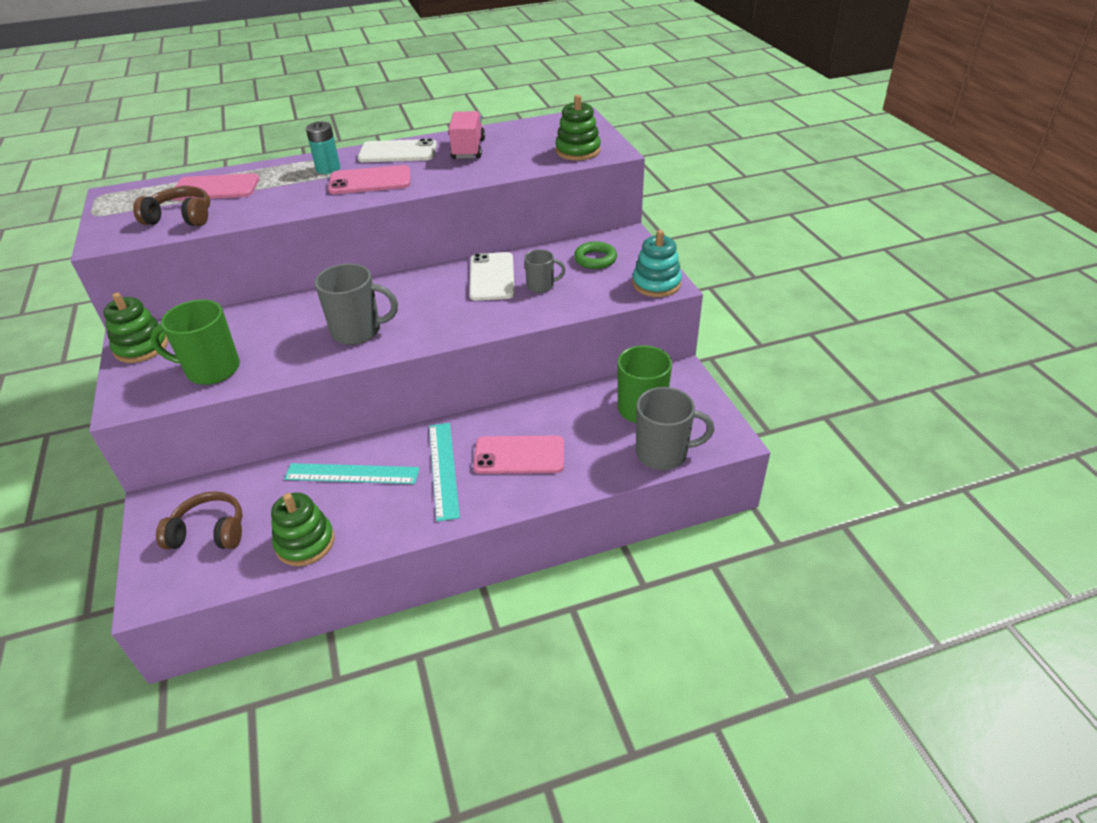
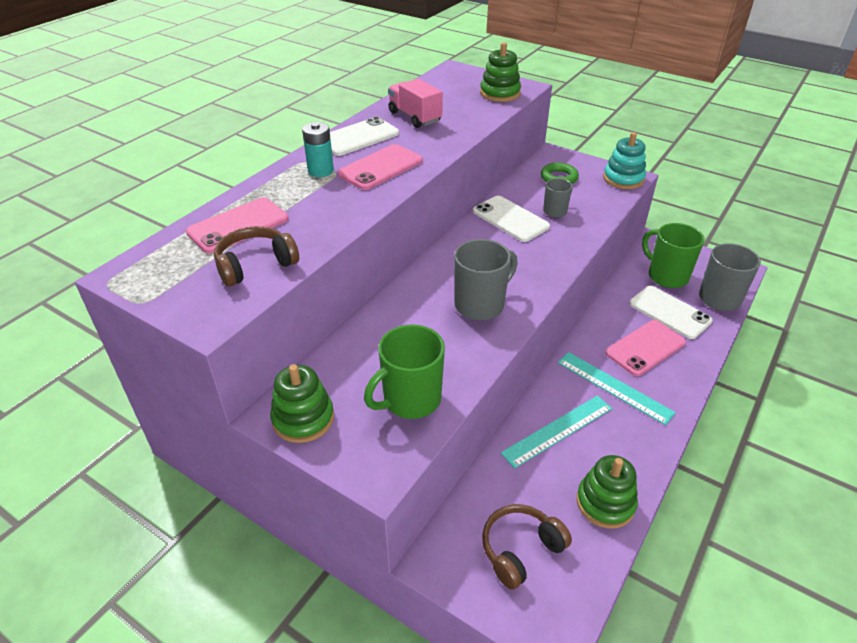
camera: 40 degrees left, 0 degrees up
none -> white phone [629,286,713,339]

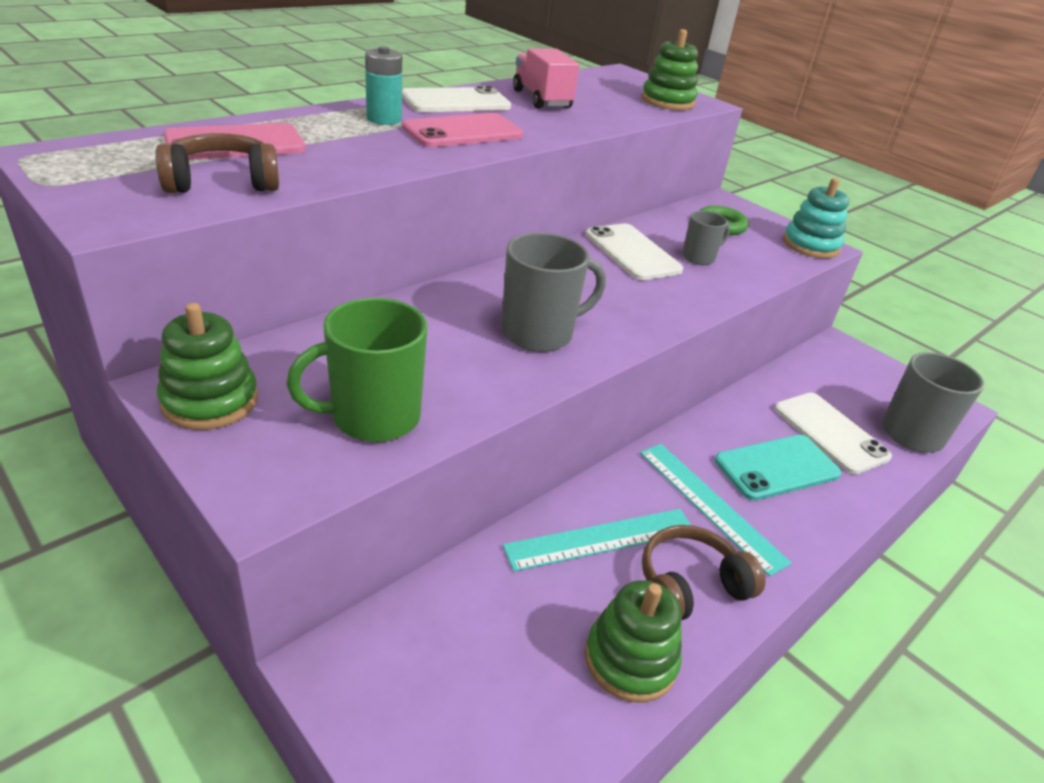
camera: 10 degrees right, 5 degrees down
brown headphones [482,504,572,590] -> brown headphones moved to [642,525,765,620]
pink phone [606,320,686,376] -> turquoise phone [715,435,841,501]
green mug [642,223,705,288] -> none

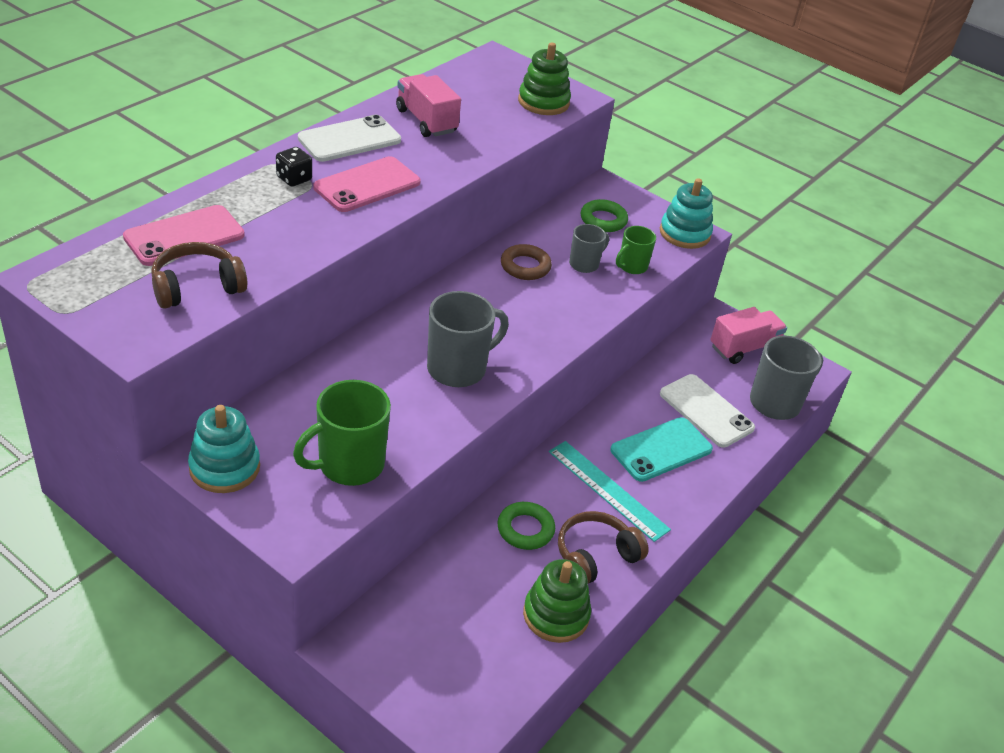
camera: 10 degrees left, 5 degrees up
green stacking toy [157,303,258,430] -> turquoise stacking toy [188,405,260,493]
turquoise battery [365,46,402,125] -> black dice [276,147,312,187]
turquoise ruler [503,509,691,571] -> green ring [497,502,555,550]
white phone [586,223,683,280] -> brown ring [501,244,552,280]
none -> green mug [616,226,656,274]
none -> pink truck [710,307,787,364]

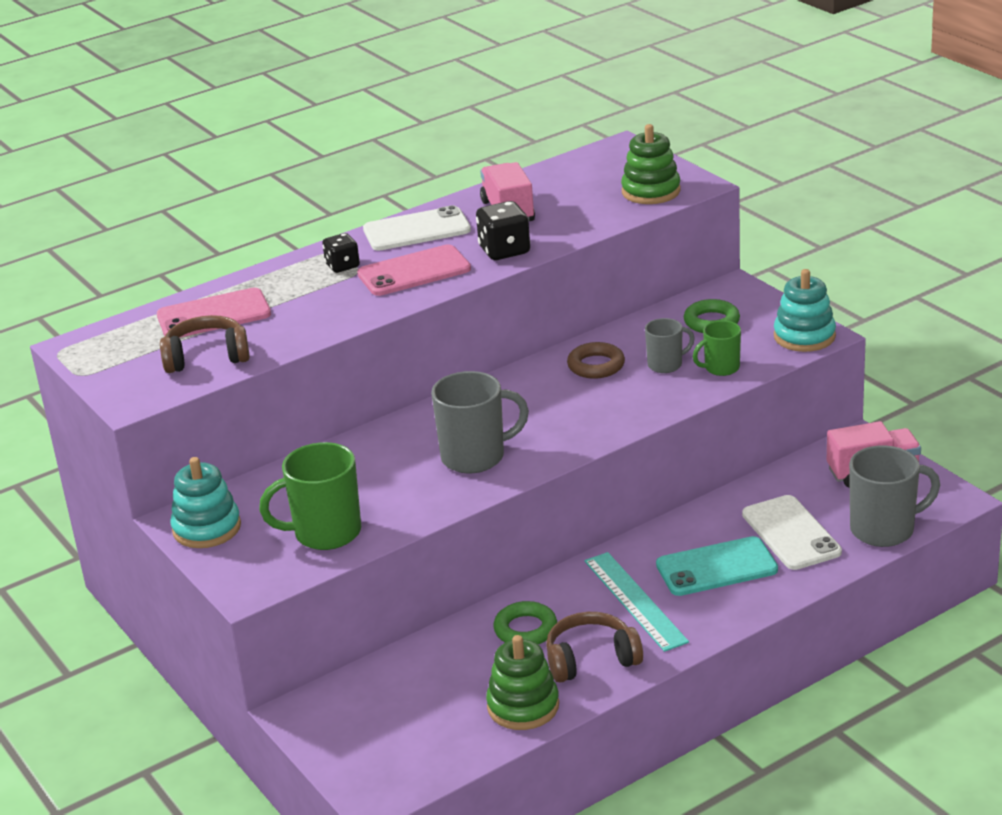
camera: 25 degrees right, 10 degrees down
none -> black dice [476,201,530,260]

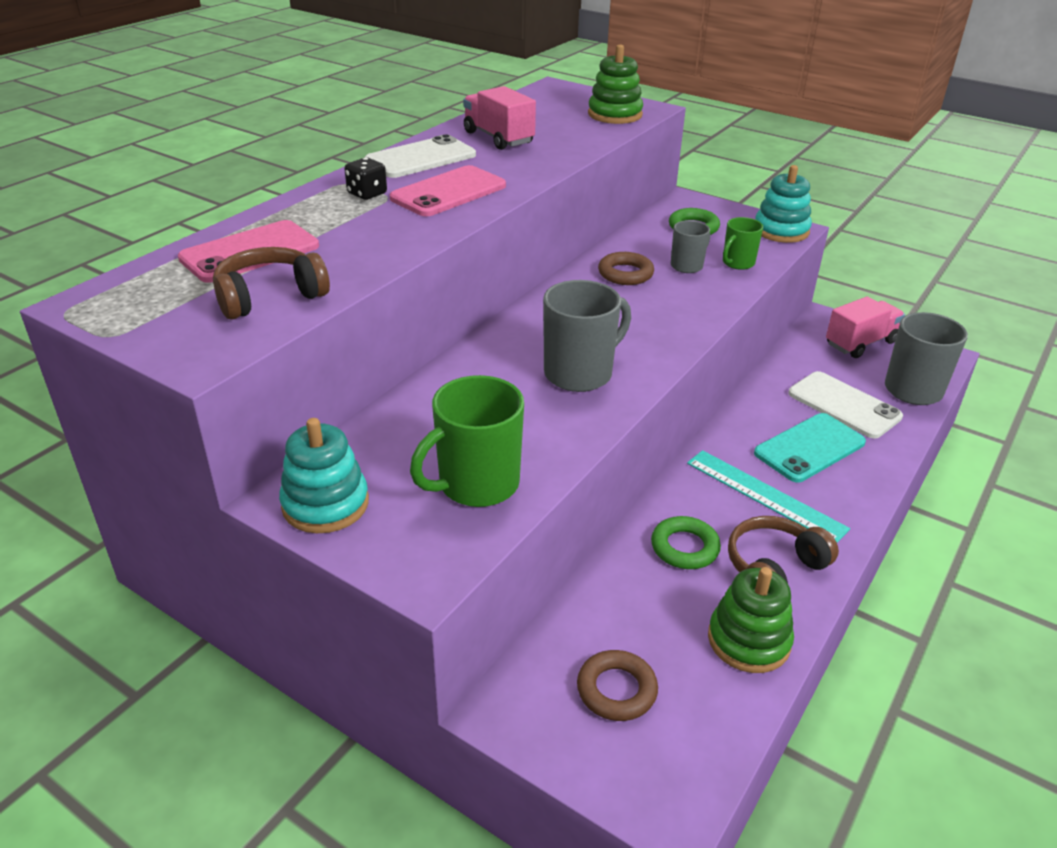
camera: 25 degrees left, 5 degrees up
black dice [476,201,530,260] -> none
none -> brown ring [577,650,658,721]

